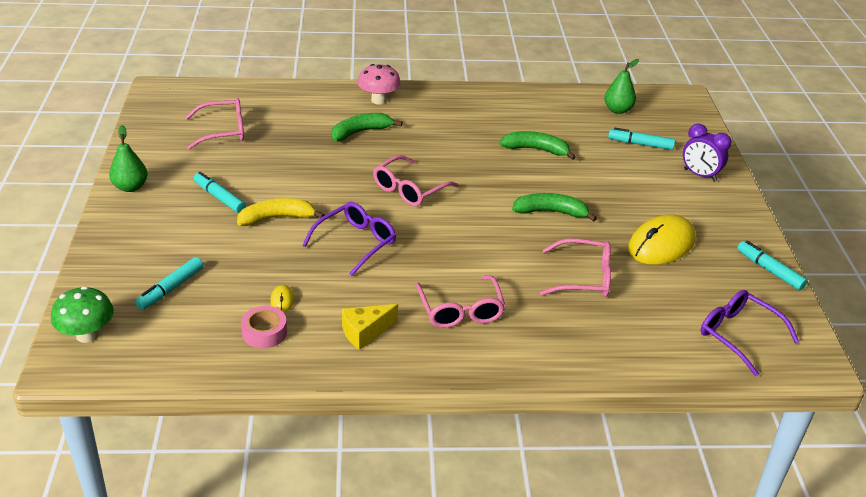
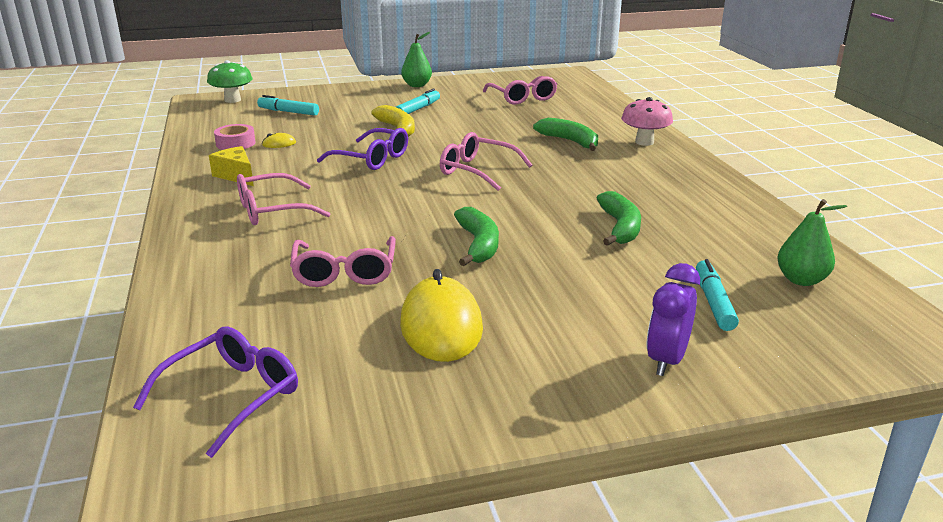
camera: 80 degrees right, 10 degrees down
yellow mouse [628,214,695,265] -> yellow mouse turned 45 degrees clockwise [400,269,483,362]
turquoise marker [737,241,807,290] -> none

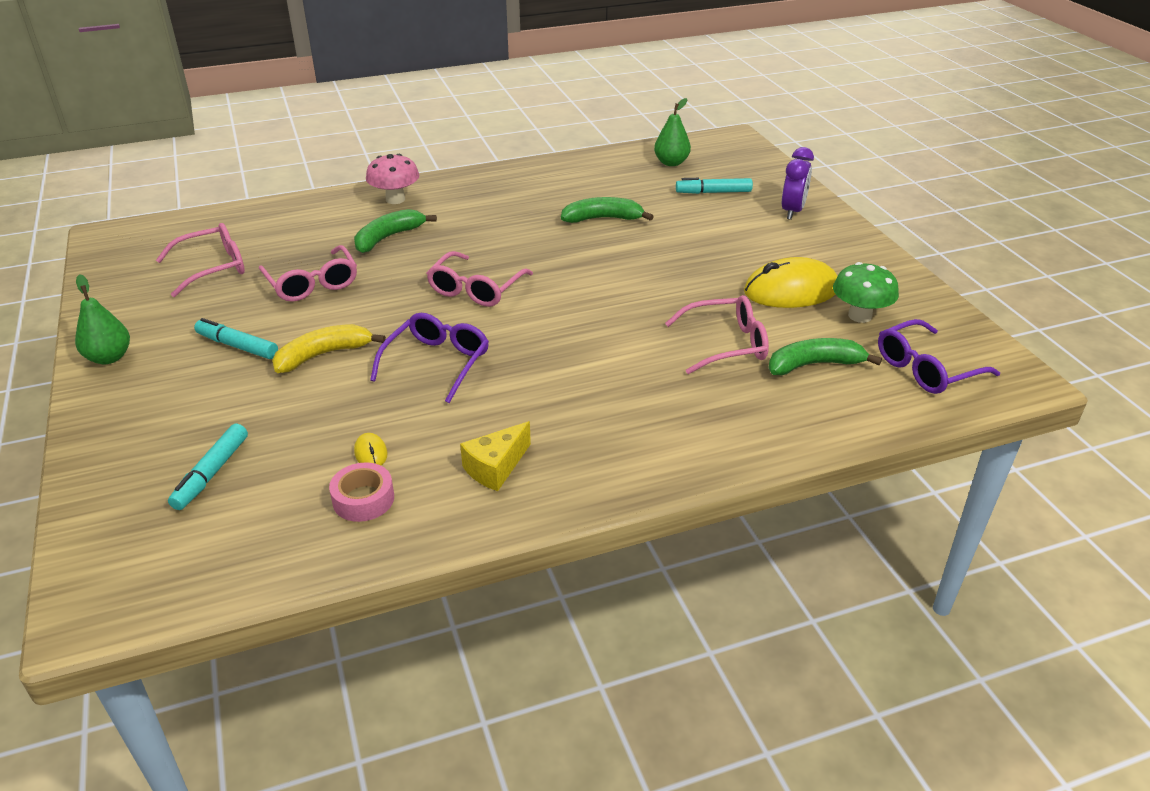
camera: 95 degrees left, 10 degrees up
purple glasses [133,326,298,458] -> purple glasses turned 60 degrees counterclockwise [878,319,1000,394]
green mushroom [207,60,253,103] -> green mushroom moved to [833,262,899,323]
pink glasses [237,173,330,225] -> pink glasses moved to [259,245,357,302]
green banana [454,207,499,266] -> green banana moved to [768,338,882,375]
purple clock [647,263,700,376] -> purple clock turned 90 degrees counterclockwise [782,147,814,220]

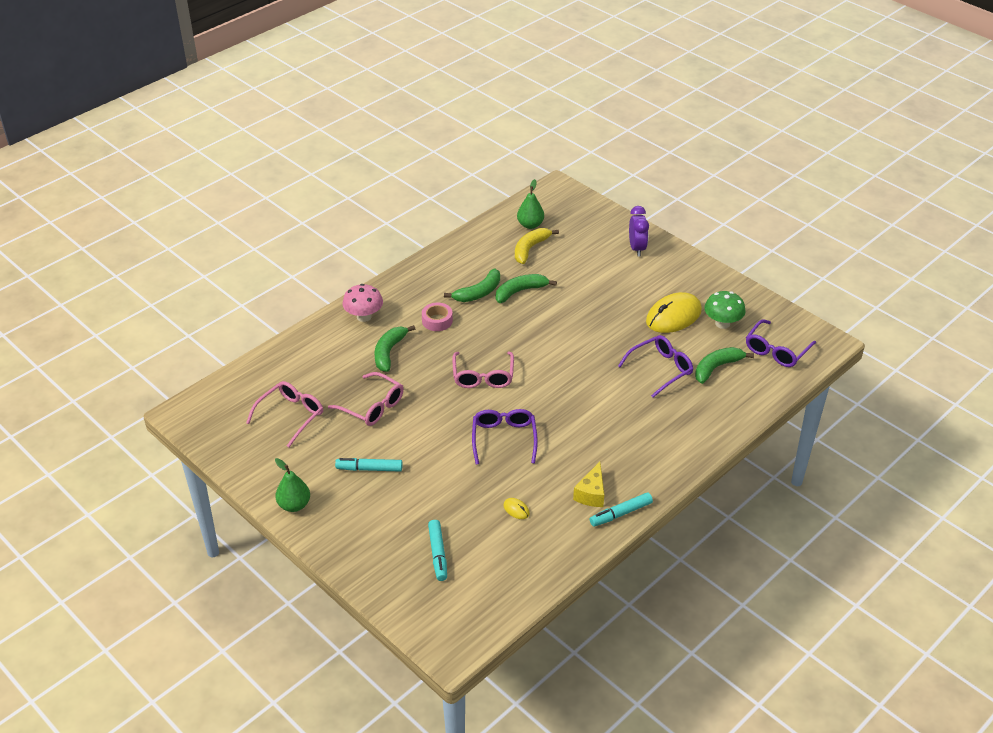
camera: 25 degrees left, 5 degrees up
yellow banana [272,324,386,373] -> yellow banana moved to [515,228,559,264]
pink tape [329,462,394,522] -> pink tape moved to [422,303,453,331]
pink glasses [665,295,769,374] -> purple glasses [618,335,693,398]
turquoise marker [676,178,753,194] -> turquoise marker moved to [590,492,653,527]
none -> green banana [444,269,500,302]

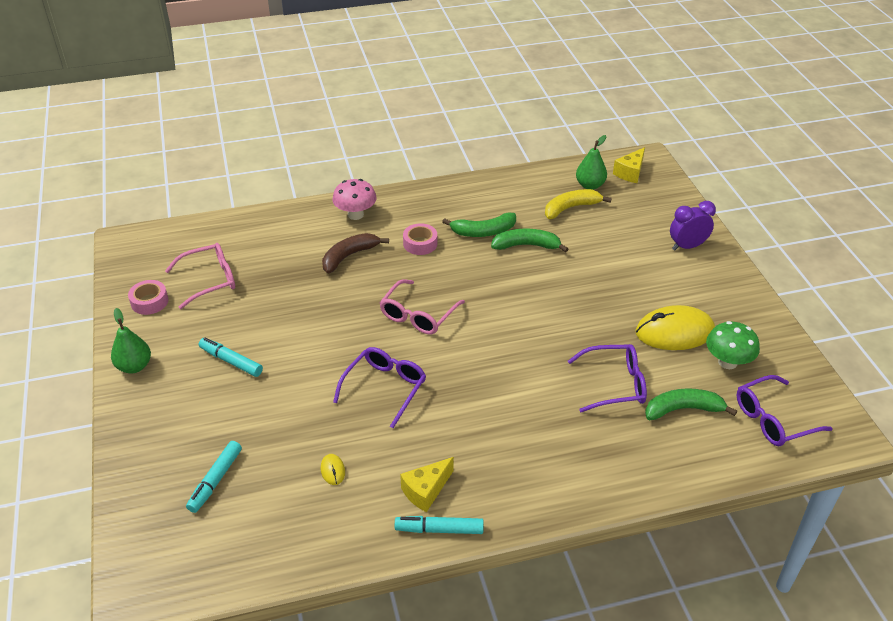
camera: 30 degrees right, 0 degrees up
pink glasses [328,372,404,426] -> none
green banana [374,325,415,372] -> brown banana [322,233,389,273]
purple clock [629,206,649,257] -> purple clock turned 135 degrees counterclockwise [670,201,716,250]
none -> pink tape [128,280,168,315]
none -> yellow cheese [613,147,645,183]

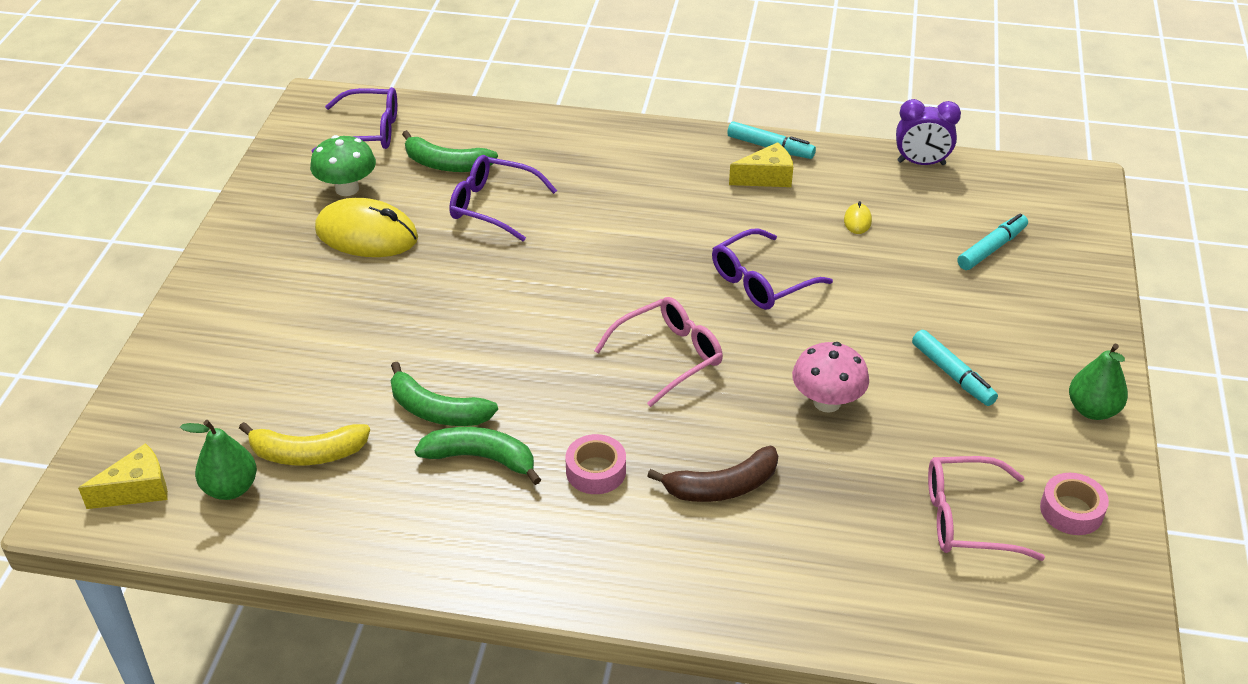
camera: 155 degrees left, 0 degrees up
pink mushroom [332,179,377,220] -> pink mushroom moved to [792,342,869,413]
purple clock [670,201,716,250] -> purple clock moved to [896,99,961,165]

